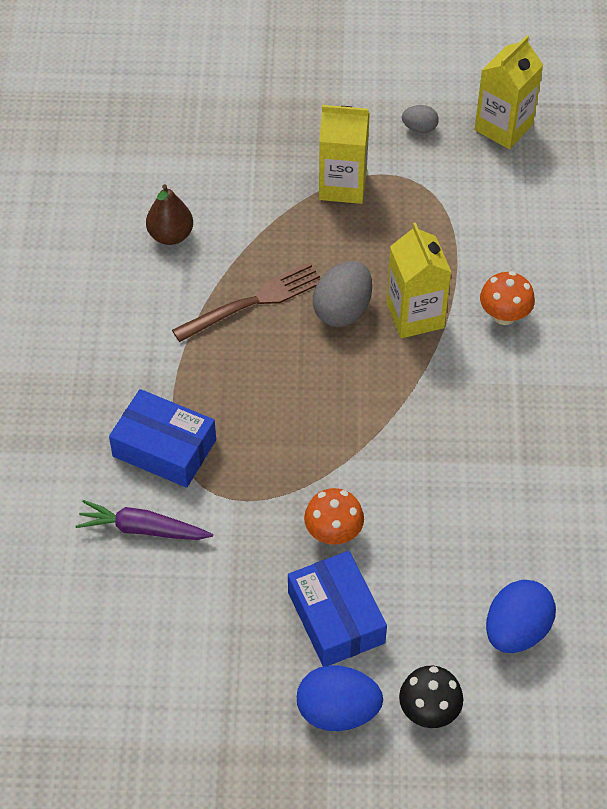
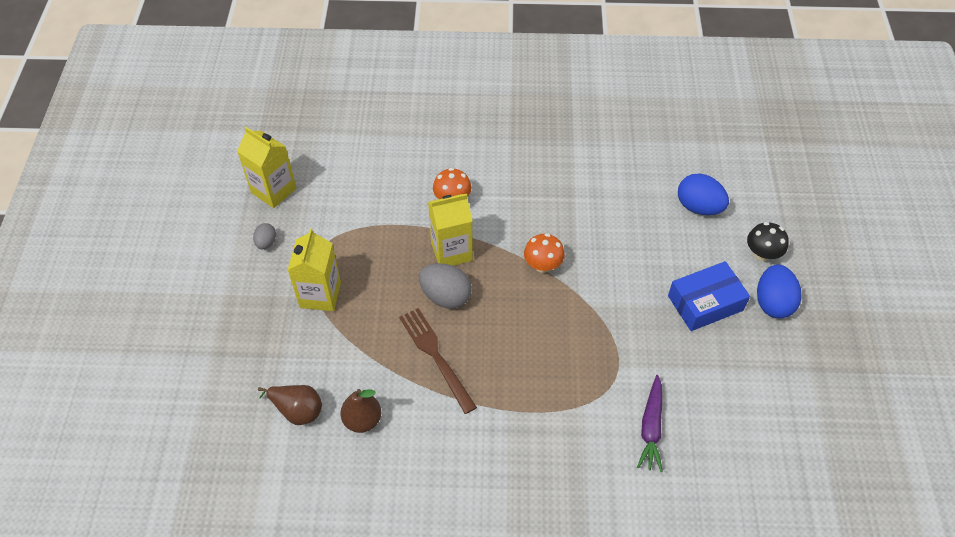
camera: 90 degrees left, 0 degrees up
blue box [109,389,216,488] -> none
orange mushroom [304,488,364,545] -> orange mushroom moved to [524,233,565,273]
none -> brown pear [258,385,322,425]

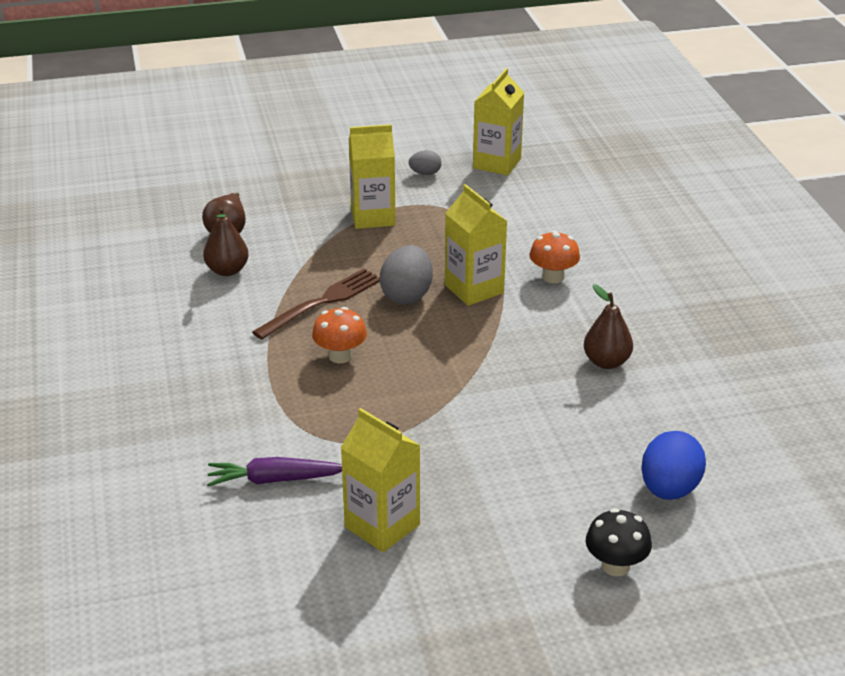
camera: 75 degrees right, 20 degrees down
orange mushroom [524,233,565,273] -> orange mushroom moved to [312,307,367,363]
blue box [668,261,750,331] -> none
blue egg [757,264,802,318] -> none
none -> yellow carton [341,408,420,552]
none -> brown pear [584,284,633,369]

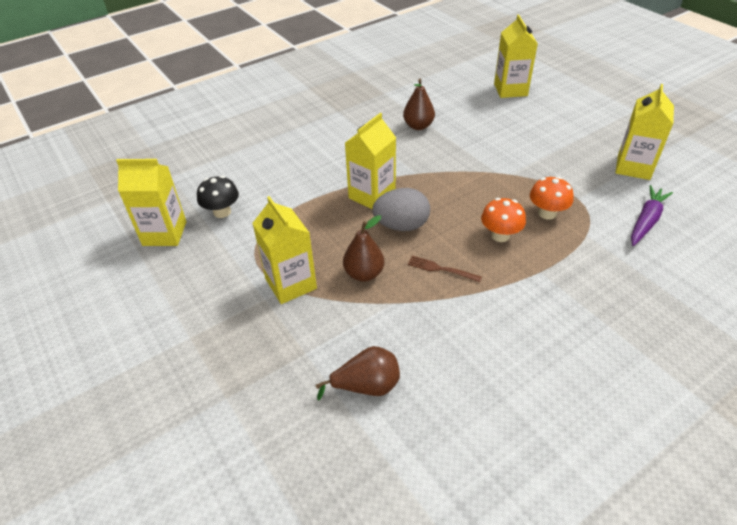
camera: 110 degrees left, 10 degrees up
brown pear [203,207,249,276] -> brown pear moved to [343,215,384,282]
purple carrot [207,457,342,486] -> purple carrot turned 120 degrees counterclockwise [631,185,673,246]
brown fork [252,269,380,339] -> brown fork [408,256,482,282], size x0.55
grey egg [409,150,441,175] -> none
orange mushroom [530,230,580,283] -> orange mushroom moved to [530,176,573,219]
black mushroom [586,508,652,576] -> black mushroom moved to [197,175,239,218]
blue egg [641,431,706,500] -> yellow carton [494,14,538,98]

